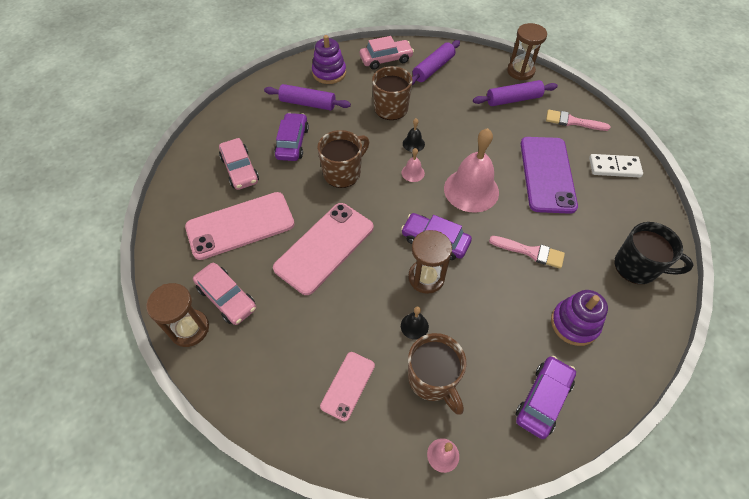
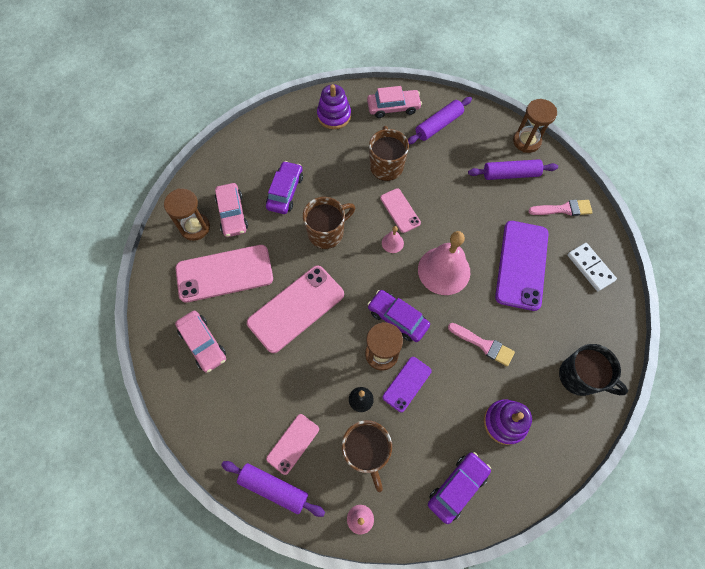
camera: 10 degrees right, 10 degrees up
brown hourglass [146,283,209,347] -> brown hourglass moved to [164,188,210,241]
purple rolling pin [264,84,351,111] -> purple rolling pin moved to [221,461,325,517]
black bell [403,118,425,152] -> pink phone [380,188,421,233]
pink brush [546,110,610,131] -> pink brush turned 150 degrees clockwise [528,200,593,216]
white domino [589,154,643,178] -> white domino turned 45 degrees clockwise [567,243,617,291]
none -> purple phone [383,357,432,412]

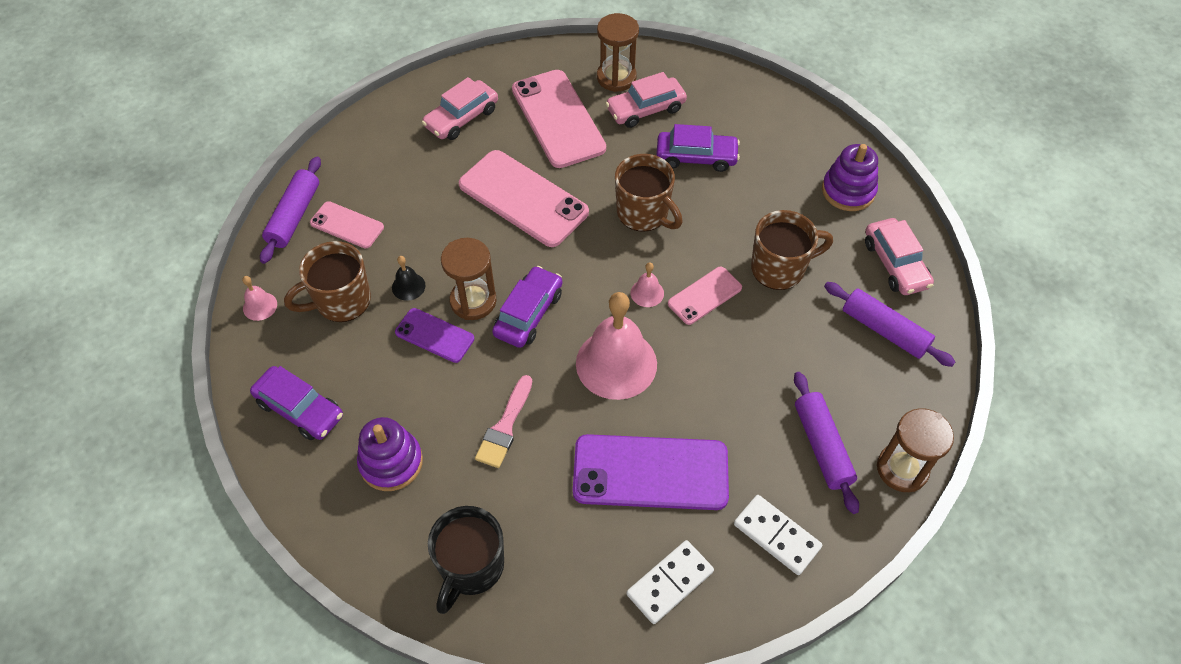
camera: 80 degrees right, 10 degrees down
pink brush [528,200,593,216] -> white domino [734,495,822,575]

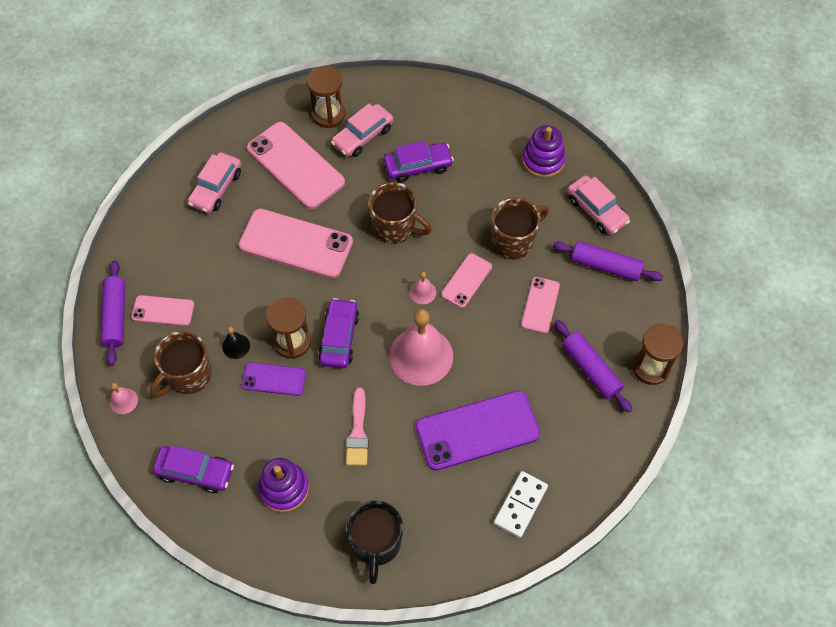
camera: 20 degrees left, 5 degrees up
white domino [734,495,822,575] -> none
none -> pink phone [521,277,560,333]

